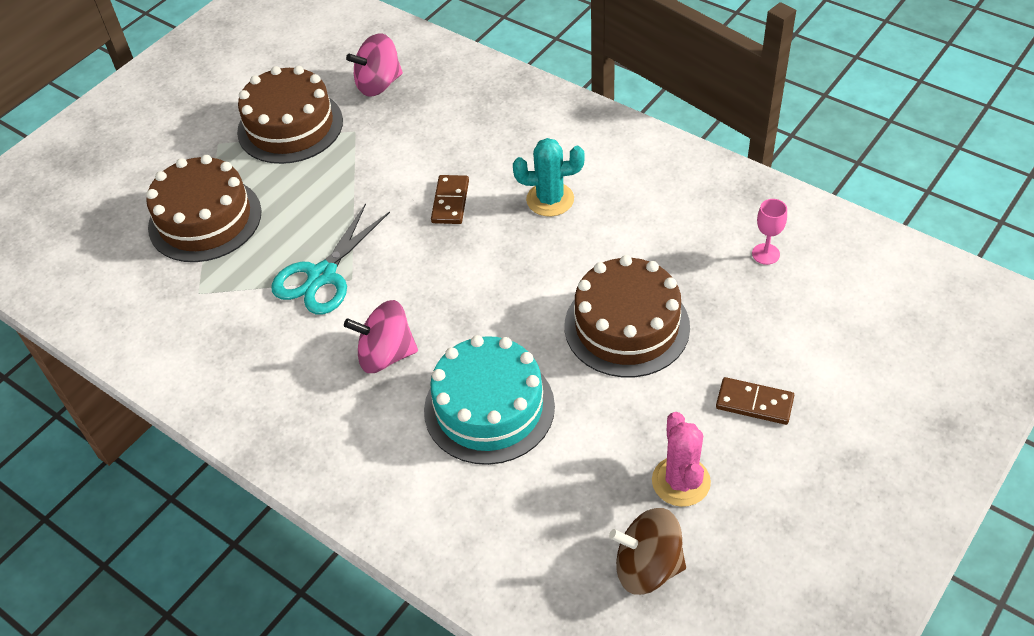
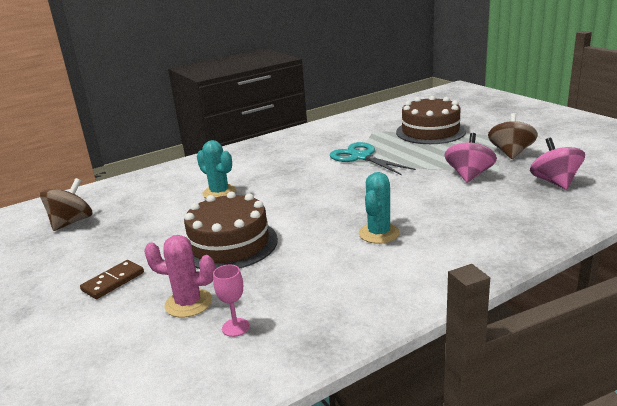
camera: 110 degrees right, 25 degrees down
brown cake [237,66,343,164] -> brown spinning top [488,113,538,159]
pink spinning top [344,300,418,373] -> pink spinning top moved to [445,133,497,183]
turquoise cake [424,335,555,465] -> turquoise cactus [197,140,236,198]
brown domino [431,175,469,224] -> none
pink cactus [652,412,711,507] -> pink cactus moved to [144,235,215,317]

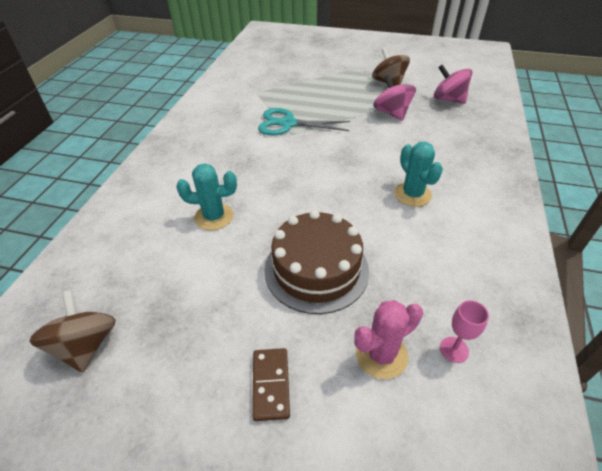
camera: 45 degrees left, 20 degrees up
brown cake [396,96,466,144] -> none

